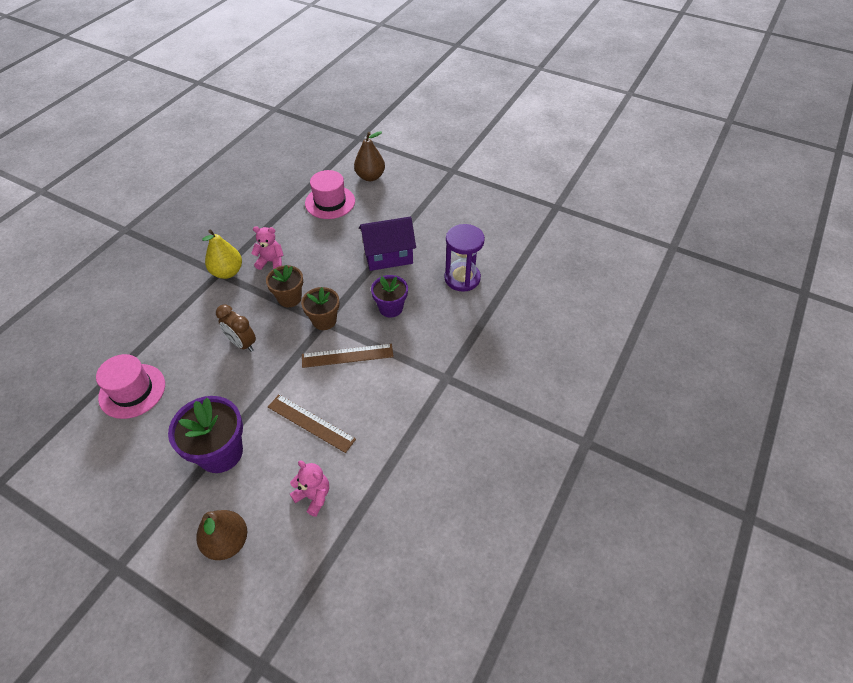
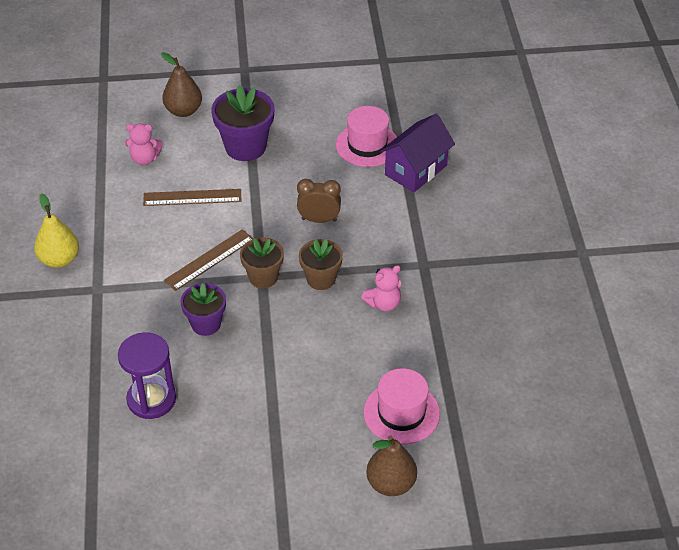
camera: 145 degrees right, 5 degrees down
yellow pear [202,230,242,279] -> yellow pear moved to [34,194,79,268]
purple house [359,216,416,271] -> purple house moved to [379,114,455,192]

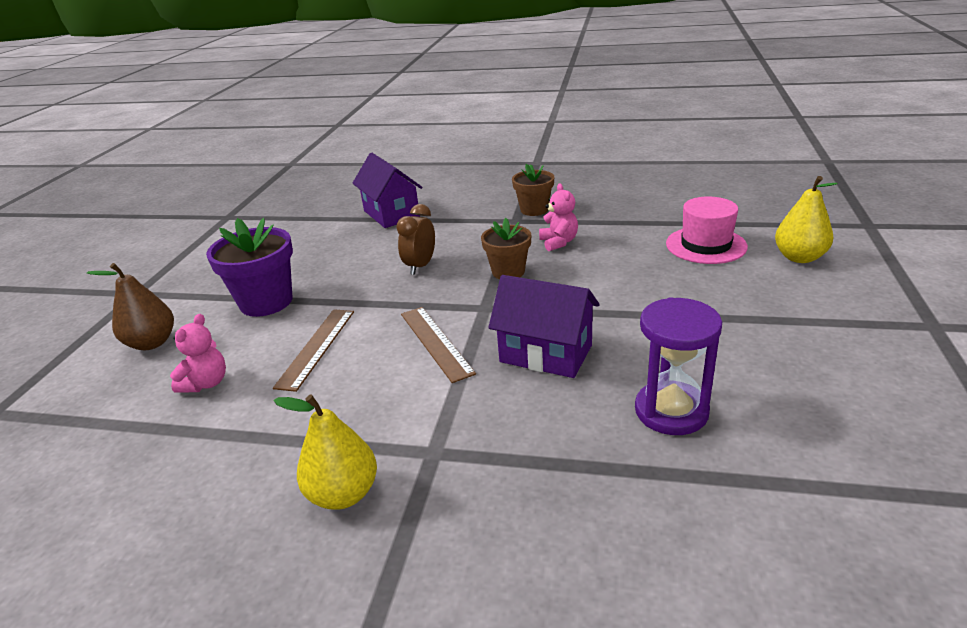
camera: 70 degrees left, 15 degrees down
purple flower pot [181,283,226,336] -> purple house [488,275,600,378]
brown flower pot [240,237,284,288] -> brown flower pot moved to [512,164,554,216]
pink hat [336,106,397,167] -> none
brown pear [366,435,417,496] -> yellow pear [775,176,838,263]

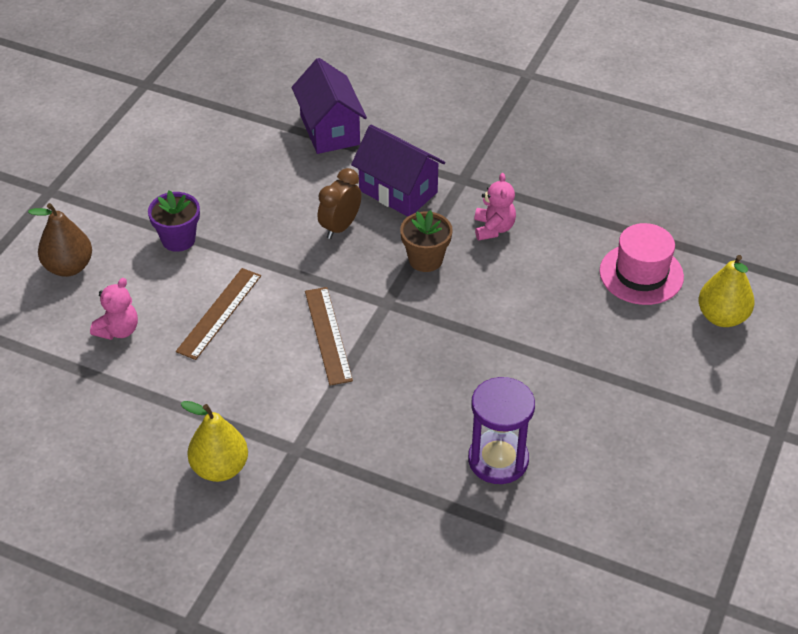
camera: 10 degrees right, 15 degrees up
purple flower pot [206,218,293,317] -> purple flower pot [148,190,200,252], size x0.64
purple house [488,275,600,378] -> purple house moved to [351,125,445,217]
brown flower pot [512,164,554,216] -> none

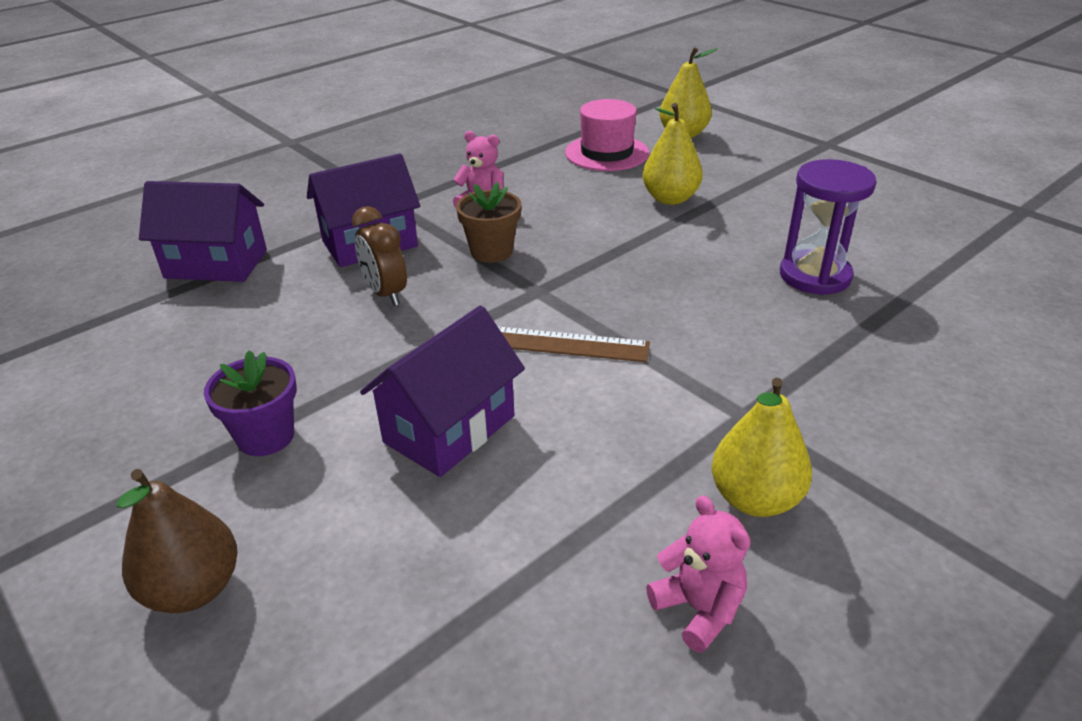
camera: 65 degrees left, 10 degrees down
pink teddy bear [90,278,138,340] -> pink teddy bear moved to [646,495,751,653]
brown ruler [176,268,261,360] -> purple house [360,305,525,477]
none -> yellow pear [642,103,703,205]

